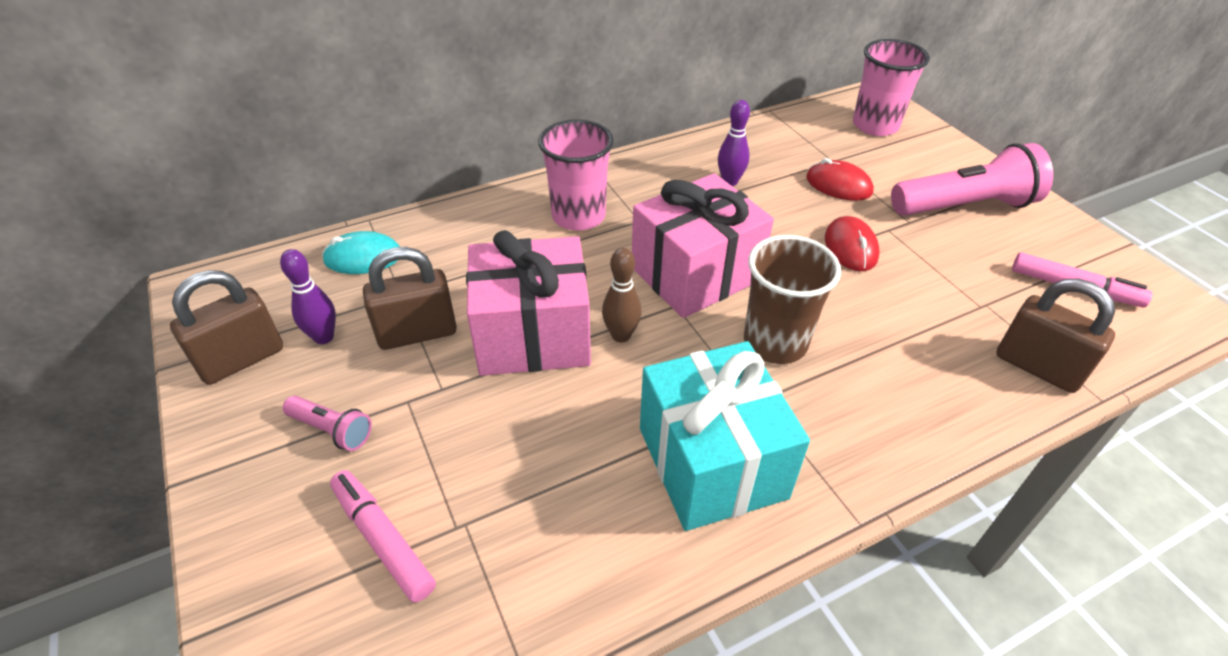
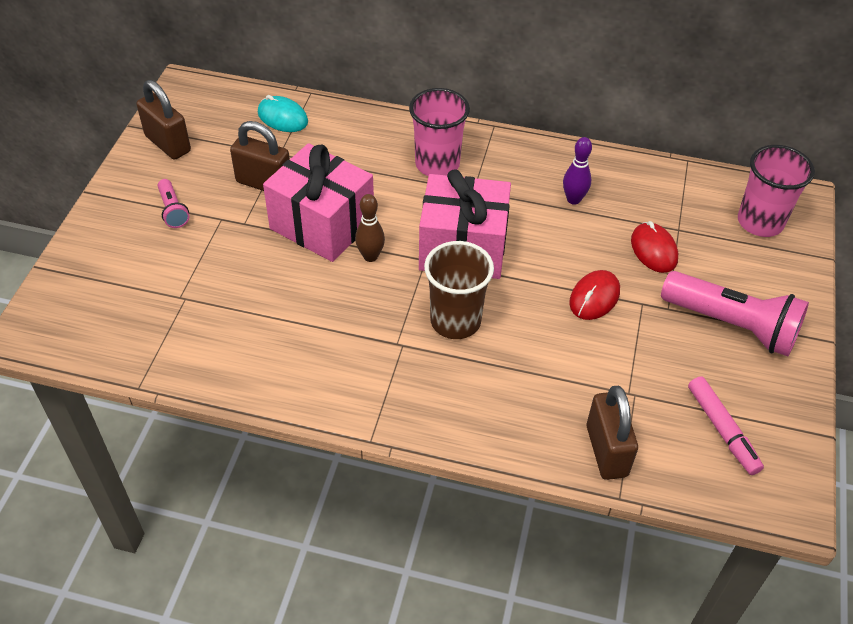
camera: 40 degrees right, 5 degrees up
brown padlock [170,270,283,385] -> brown padlock turned 45 degrees clockwise [136,80,191,160]
purple bowling pin [280,249,336,344] -> none
pink marker [330,470,436,602] -> none
turquoise gift [640,341,810,531] -> none

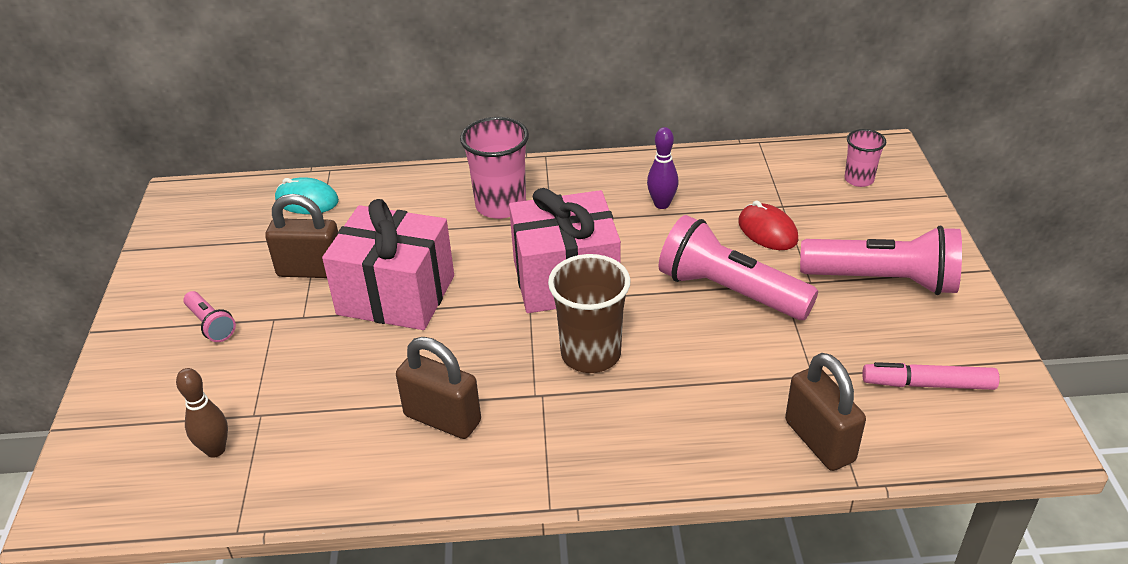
camera: 15 degrees left, 10 degrees down
brown padlock [136,80,191,160] -> brown padlock moved to [396,337,481,439]
brown bowling pin [355,194,385,262] -> brown bowling pin moved to [176,368,228,458]
red mouse [569,270,620,320] -> pink flashlight [658,215,818,320]
pink marker [688,376,764,475] -> pink marker turned 135 degrees clockwise [862,362,1000,390]
pink cup [738,145,815,237] -> pink cup [844,129,886,187], size x0.58

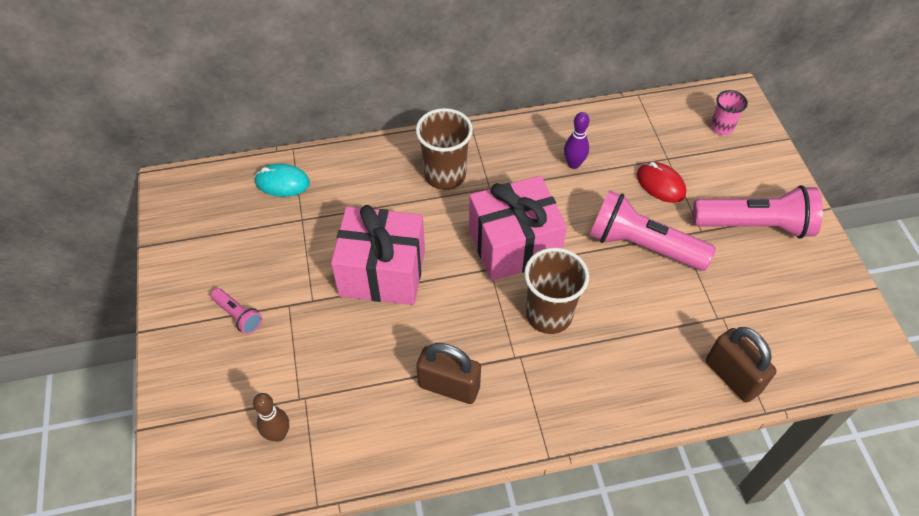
camera: 10 degrees left, 15 degrees up
brown padlock [265,194,338,278] -> none
pink cup [460,117,529,219] -> brown cup [416,108,473,190]
pink marker [862,362,1000,390] -> none

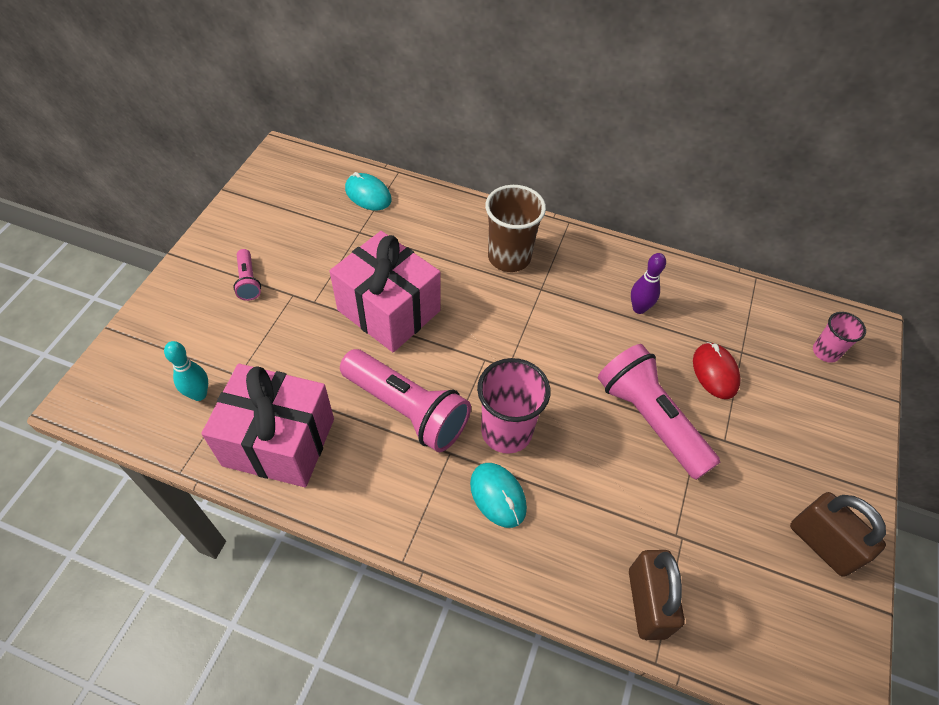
camera: 30 degrees right, 0 degrees up
brown bowling pin [253,393,289,442] -> turquoise bowling pin [164,341,208,401]
brown padlock [416,343,481,404] -> brown padlock moved to [790,492,886,577]
pink gift [469,175,567,281] -> pink gift moved to [201,364,334,487]
brown cup [524,248,589,334] -> pink cup [477,358,550,454]
pink flashlight [693,185,823,239] -> pink flashlight moved to [340,349,471,452]
none -> turquoise mouse [470,463,527,528]

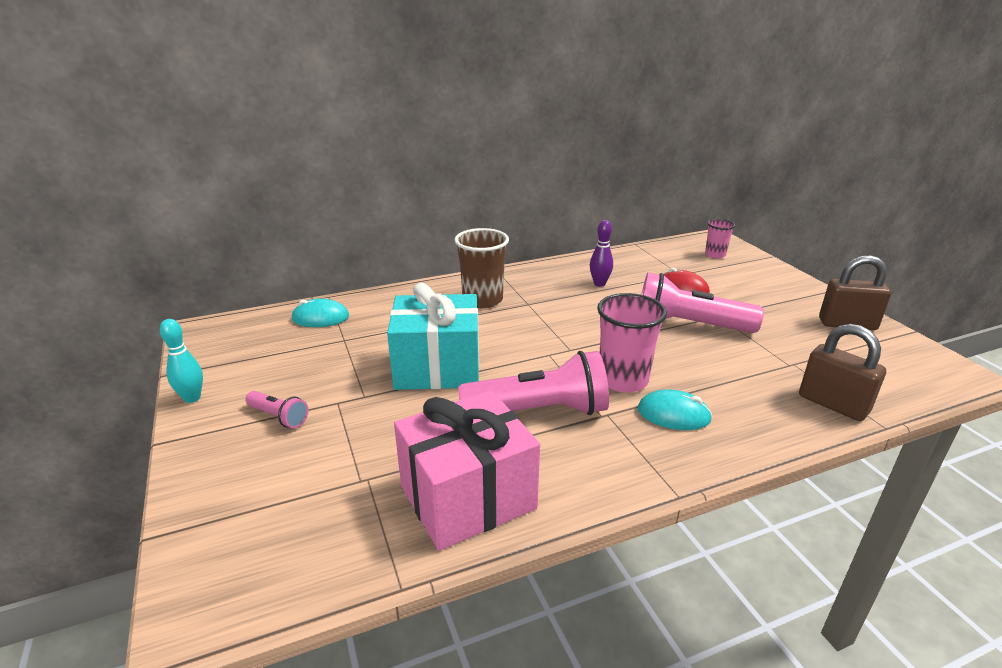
camera: 40 degrees left, 25 degrees down
turquoise bowling pin [164,341,208,401] -> turquoise bowling pin moved to [160,319,203,403]
pink gift [330,231,441,352] -> turquoise gift [387,283,479,390]

